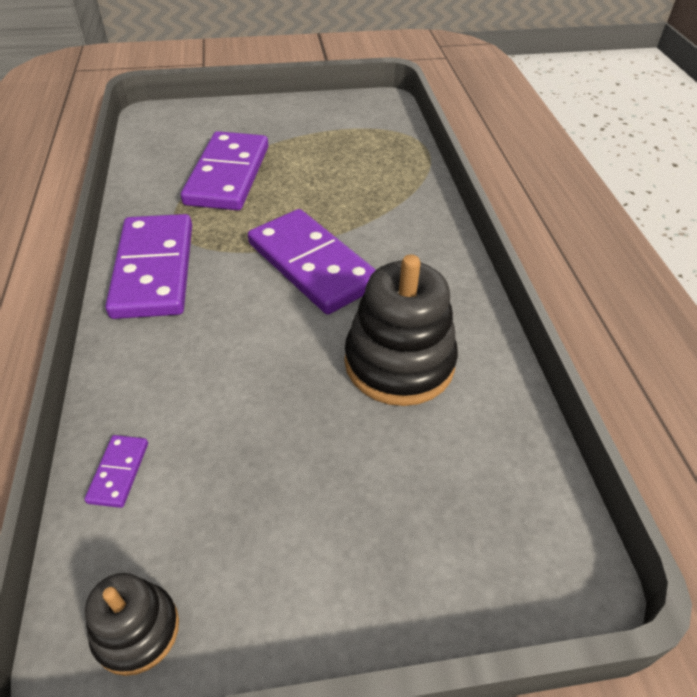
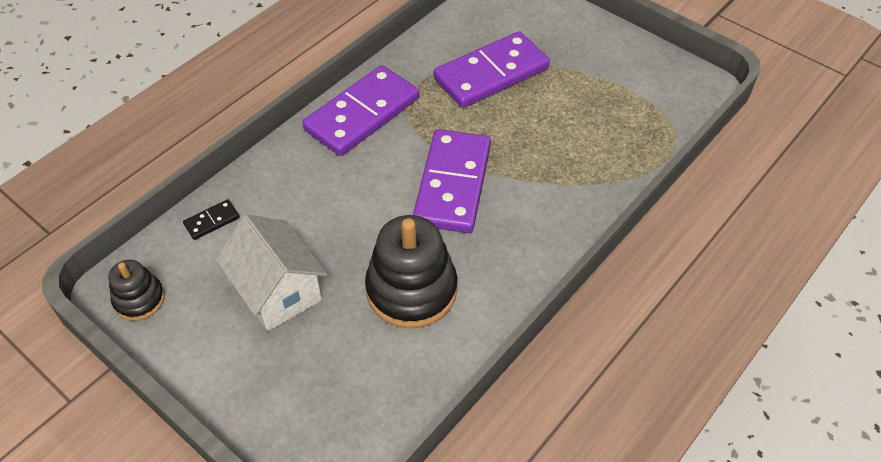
camera: 50 degrees right, 5 degrees up
purple domino [84,435,148,508] -> black domino [183,199,240,240]
none -> white house [216,214,327,331]

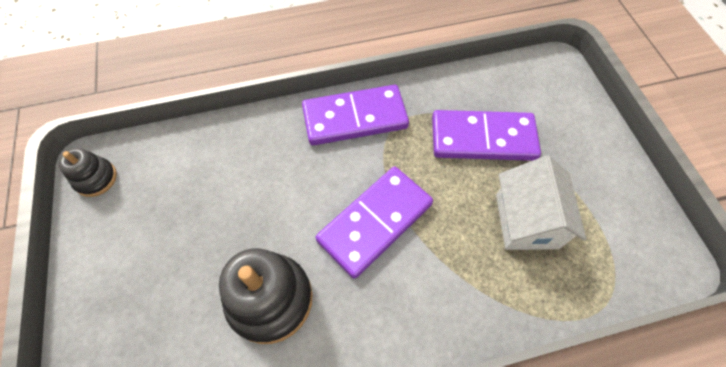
camera: 35 degrees right, 10 degrees up
black domino [183,199,240,240] -> none
white house [216,214,327,331] -> white house moved to [496,156,587,250]

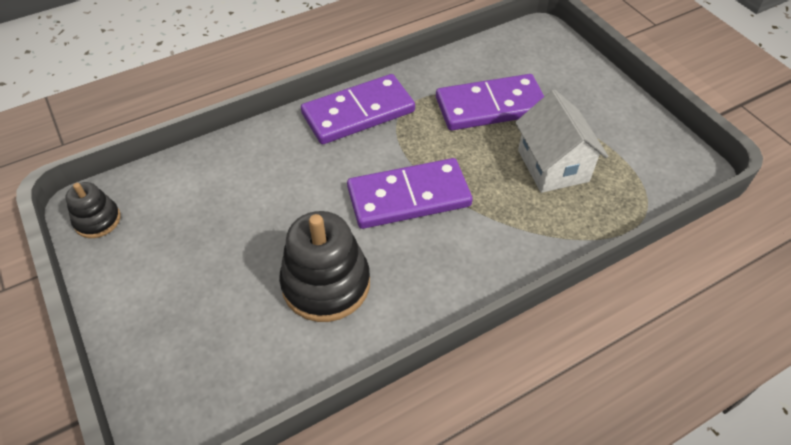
camera: 15 degrees left, 10 degrees down
purple domino [316,167,433,279] -> purple domino turned 45 degrees clockwise [347,158,473,229]

